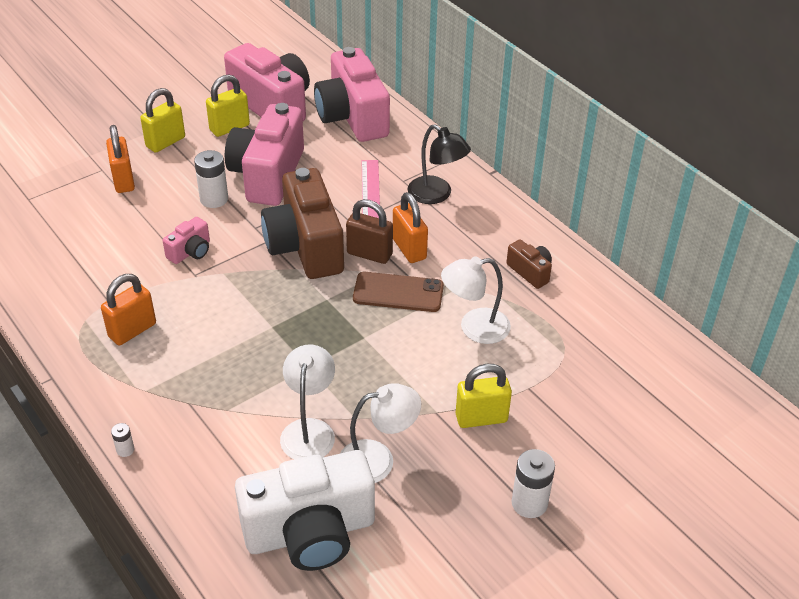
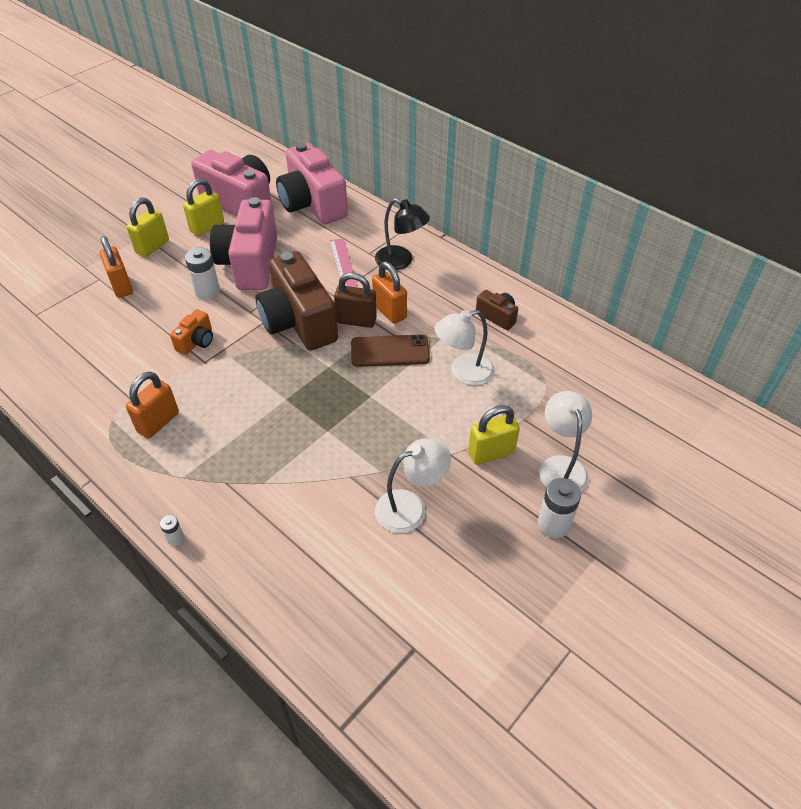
camera: 10 degrees left, 5 degrees up
pink camera [163,217,210,264] -> orange camera [170,309,213,355]
white camera [235,450,375,571] -> none
white lamp [280,345,335,459] -> white lamp moved to [539,391,592,492]

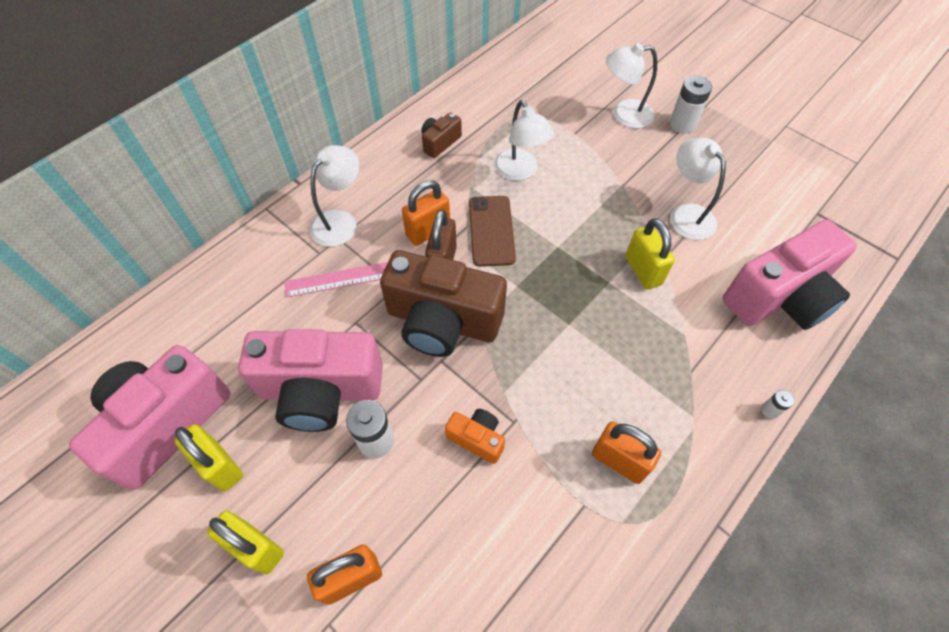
camera: 90 degrees left, 10 degrees up
brown camera [255,251,338,351] -> brown camera turned 45 degrees clockwise [380,250,507,357]
pink camera [276,142,348,224] -> pink camera moved to [722,219,857,330]
black lamp [375,198,430,270] -> white lamp [310,145,359,247]
yellow padlock [468,405,520,465] -> yellow padlock moved to [626,218,675,290]

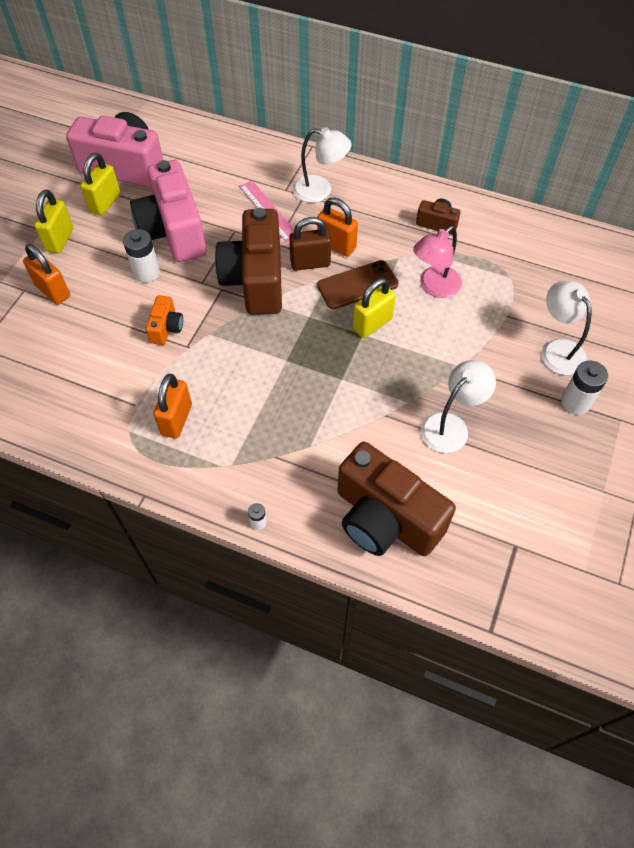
camera: 70 degrees right, 0 degrees up
white lamp [494,100,554,181] -> pink lamp [413,226,462,298]
yellow padlock [626,218,675,290] -> yellow padlock moved to [353,278,395,338]
pink camera [722,219,857,330] -> brown camera [338,442,456,556]

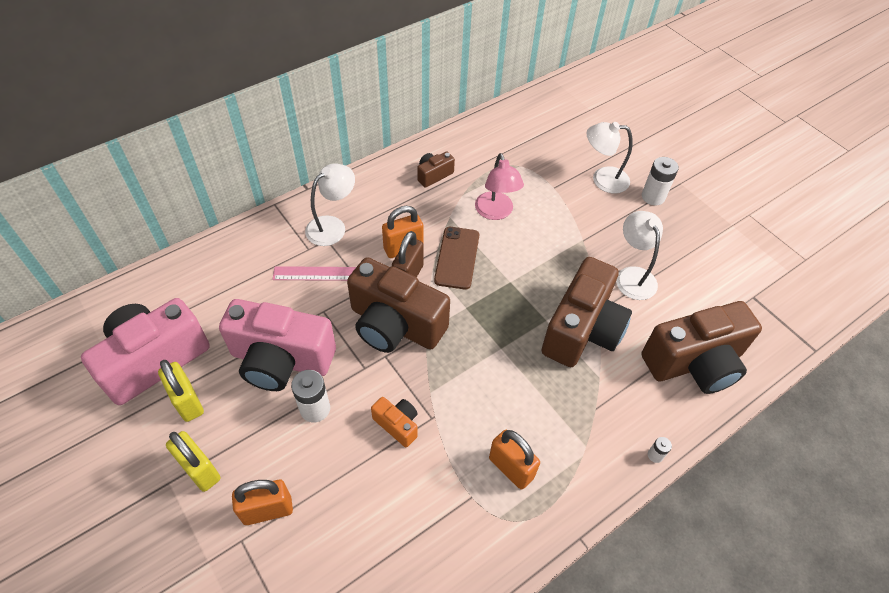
camera: 60 degrees left, 5 degrees down
yellow padlock [353,278,395,338] -> none
none -> brown camera [541,257,632,367]

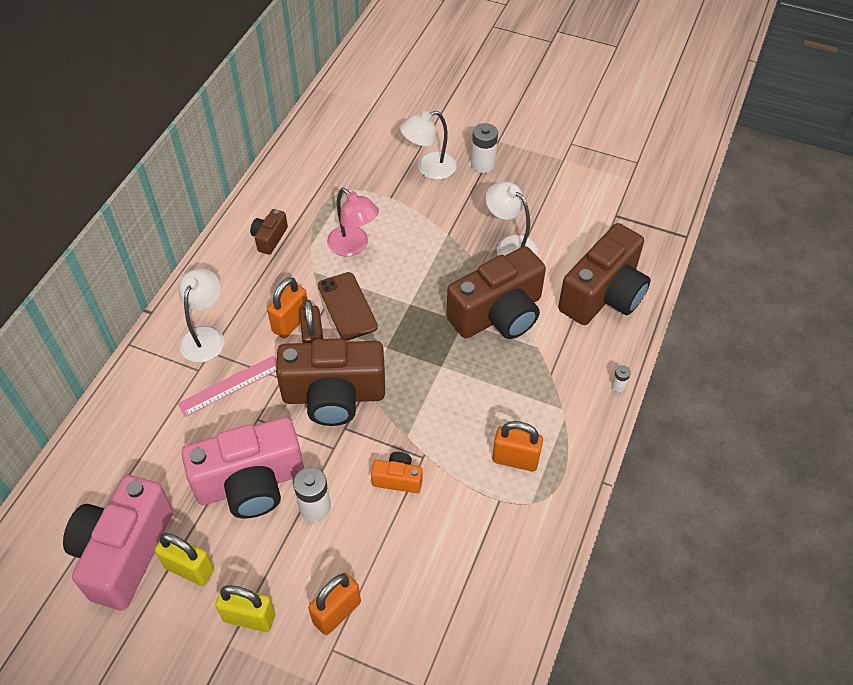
camera: 30 degrees left, 0 degrees up
brown camera [541,257,632,367] -> brown camera turned 60 degrees clockwise [446,246,546,339]

